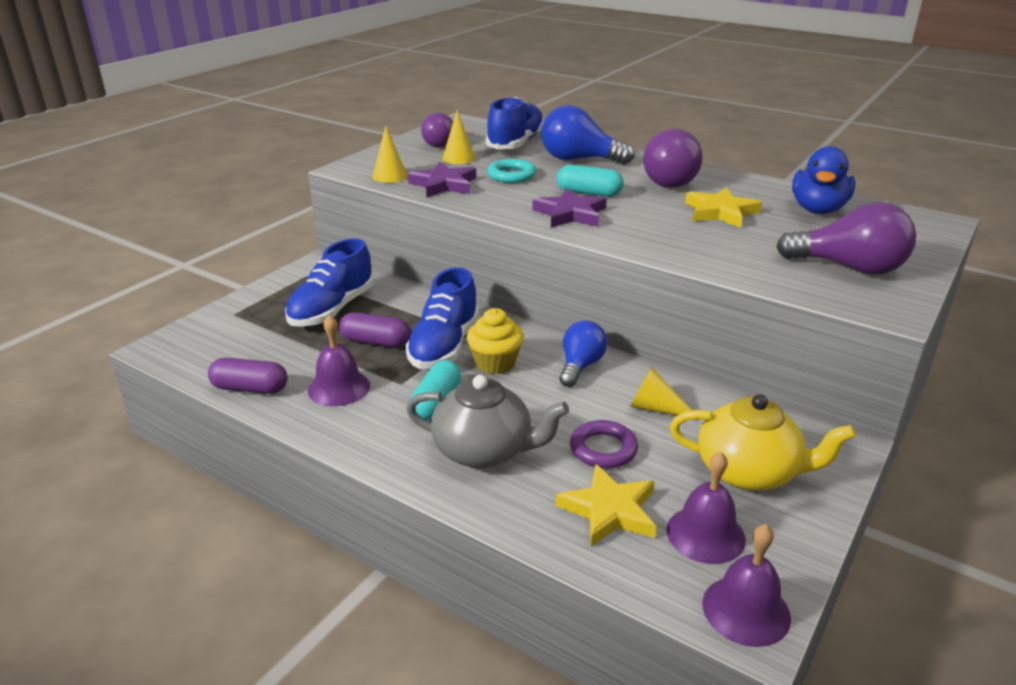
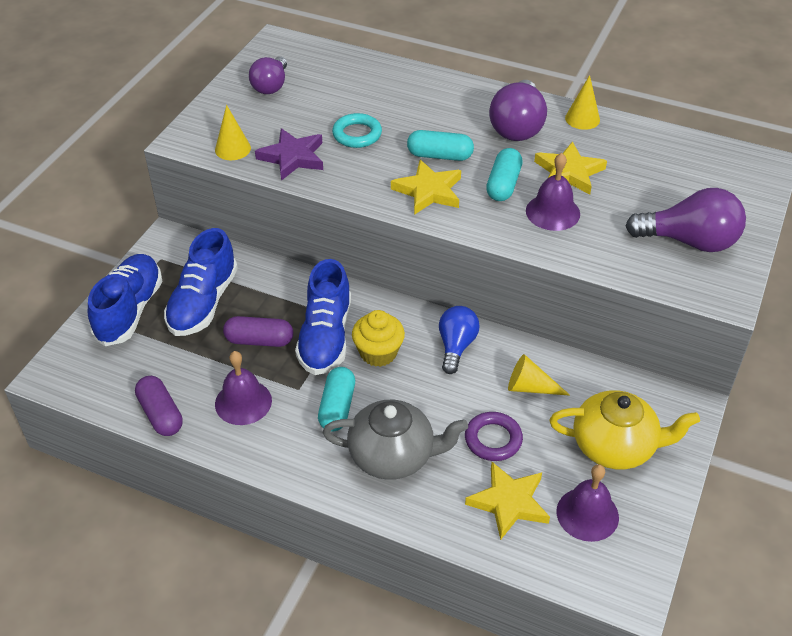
camera: 10 degrees left, 15 degrees up
purple capsule [208,358,288,394] -> purple capsule turned 60 degrees clockwise [135,376,183,436]
yellow cone [442,110,475,164] -> yellow cone moved to [565,75,600,130]
blue shoe [485,97,544,149] -> blue shoe moved to [88,254,162,346]
purple star [532,188,607,228] -> yellow star [391,160,461,215]
blue light bulb [541,105,635,164] -> none
purple bell [702,524,791,647] -> purple bell moved to [526,153,580,231]
blue duck [792,146,855,214] -> none
none -> turquoise capsule [486,148,523,201]

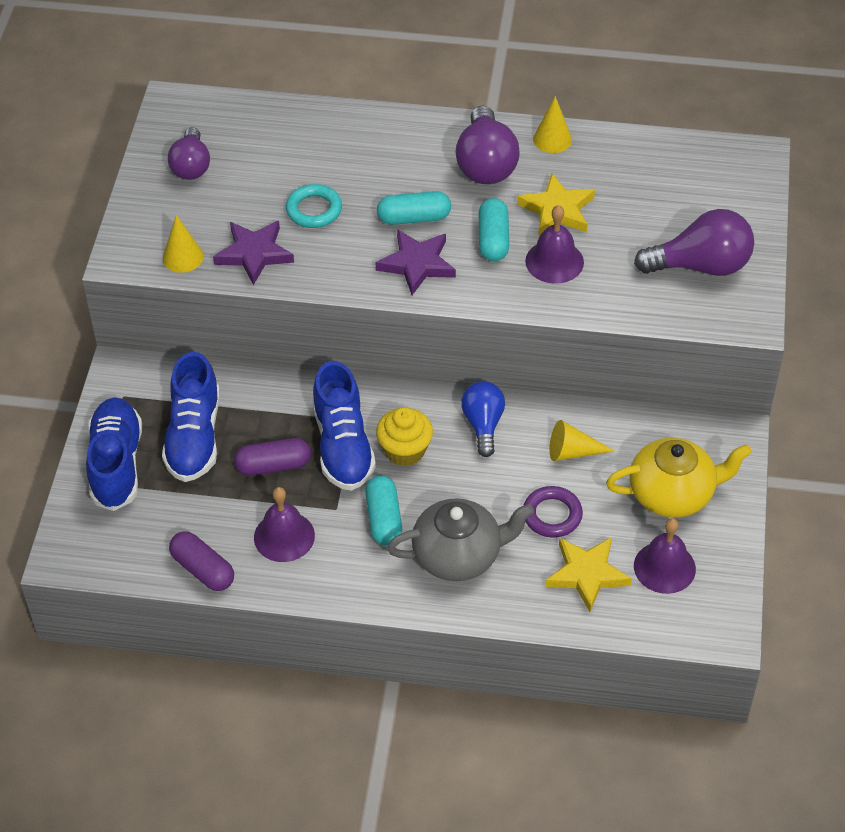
camera: 15 degrees left, 5 degrees up
yellow star [391,160,461,215] -> purple star [376,230,456,295]

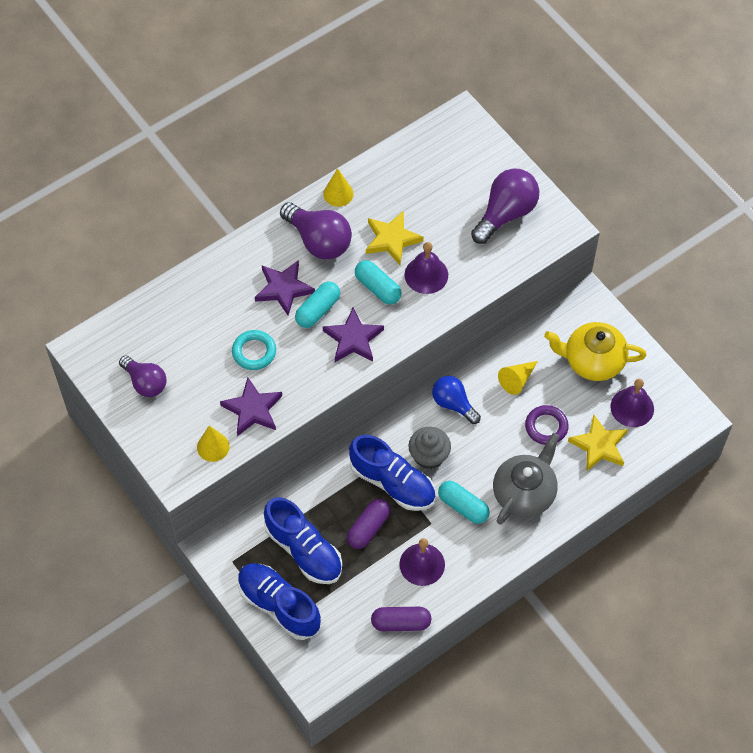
camera: 45 degrees left, 10 degrees up
yellow cupcake [376,407,433,466] -> grey cupcake [408,427,451,469]
yellow teapot [606,438,752,518] -> yellow teapot turned 120 degrees counterclockwise [544,322,647,381]
none -> purple star [255,260,315,316]

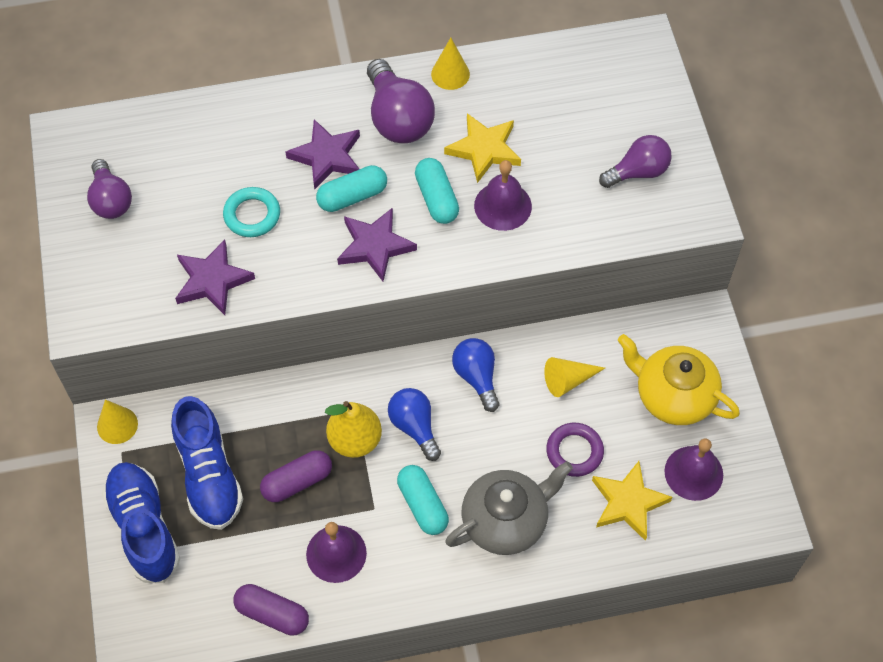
camera: 25 degrees right, 0 degrees up
yellow cone [197,426,230,462] -> yellow cone moved to [97,400,138,444]
blue shoe [349,435,436,511] -> yellow pear [325,401,382,458]
grey cupcake [408,427,451,469] -> blue light bulb [388,388,441,461]
purple light bulb [471,169,539,244] -> purple light bulb [599,135,672,188], size x0.66

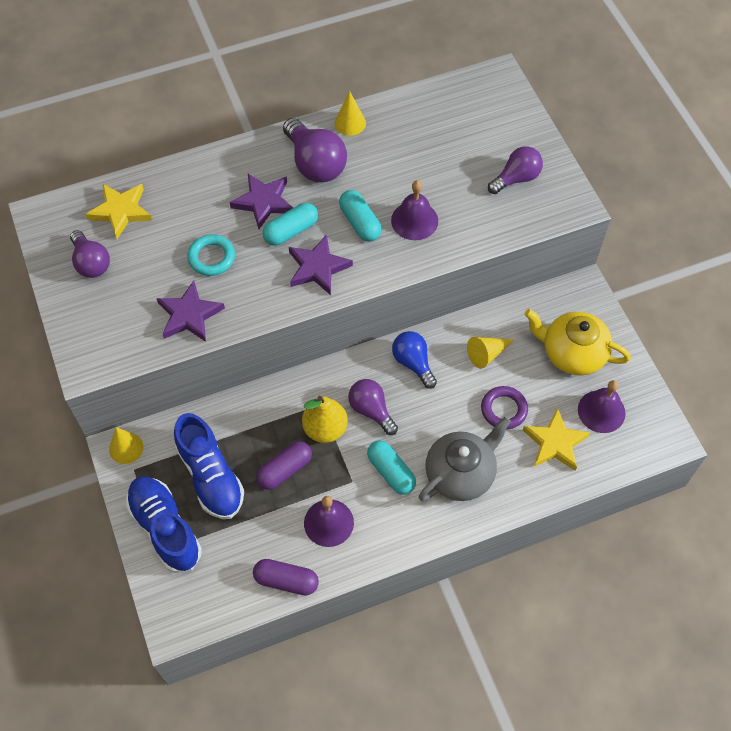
camera: 10 degrees left, 0 degrees up
blue light bulb [388,388,441,461] -> purple light bulb [348,379,398,435]
yellow star [444,113,521,183] -> yellow star moved to [85,184,152,239]

